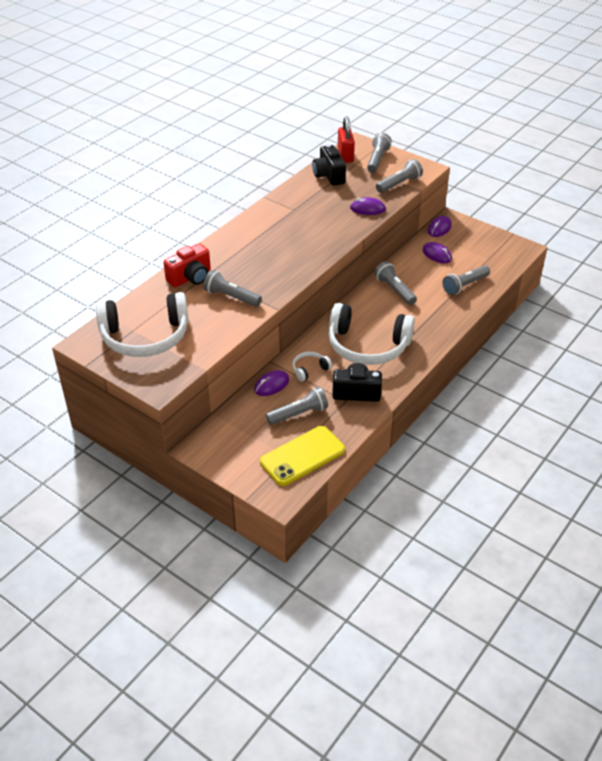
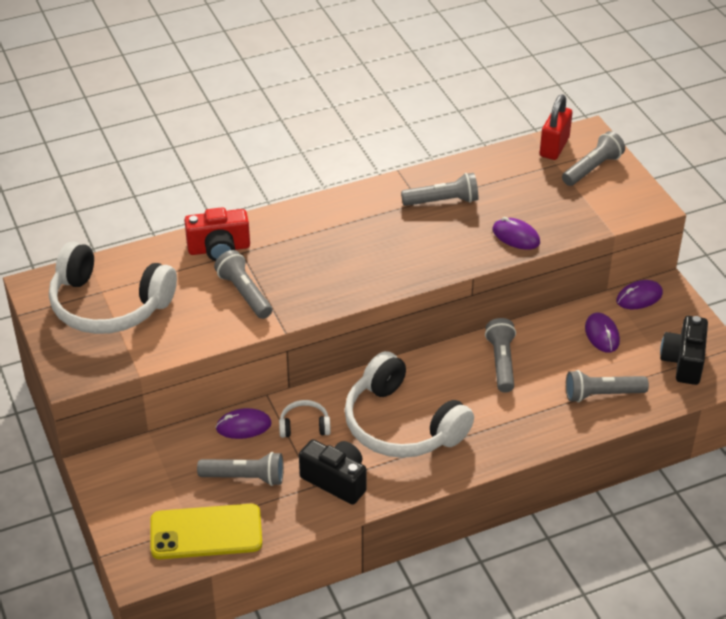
camera: 30 degrees right, 0 degrees up
black camera [312,144,346,186] -> black camera moved to [660,316,708,385]
grey flashlight [376,159,423,193] -> grey flashlight moved to [401,173,478,206]

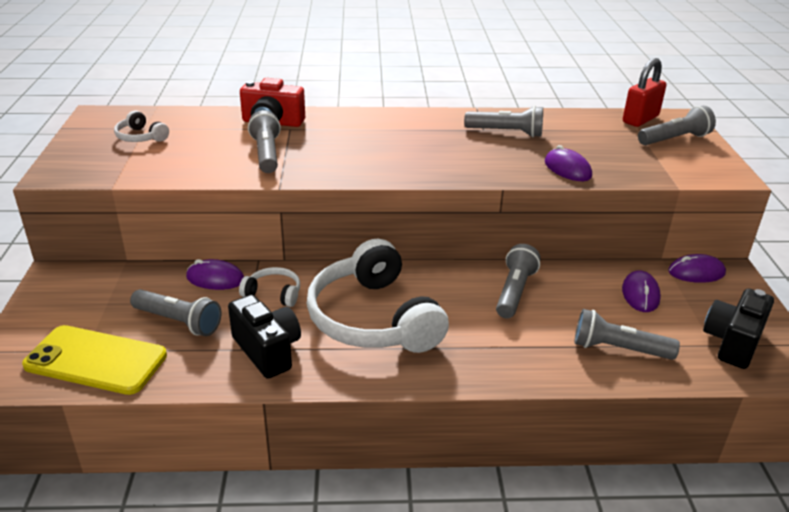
camera: 20 degrees right, 10 degrees down
white headphones [49,242,177,334] -> white headphones [114,110,169,142], size x0.43

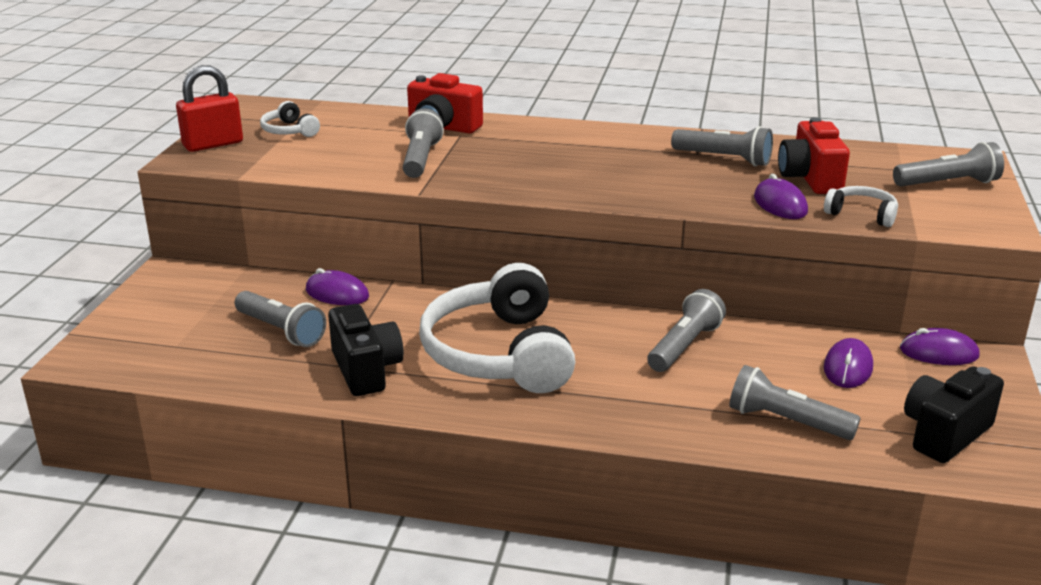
camera: 15 degrees right, 5 degrees down
yellow phone [22,325,167,395] -> none
white headphones [239,267,300,307] -> white headphones moved to [824,186,898,227]
red padlock [623,58,667,127] -> red padlock moved to [176,65,243,152]
none -> red camera [778,117,850,194]

